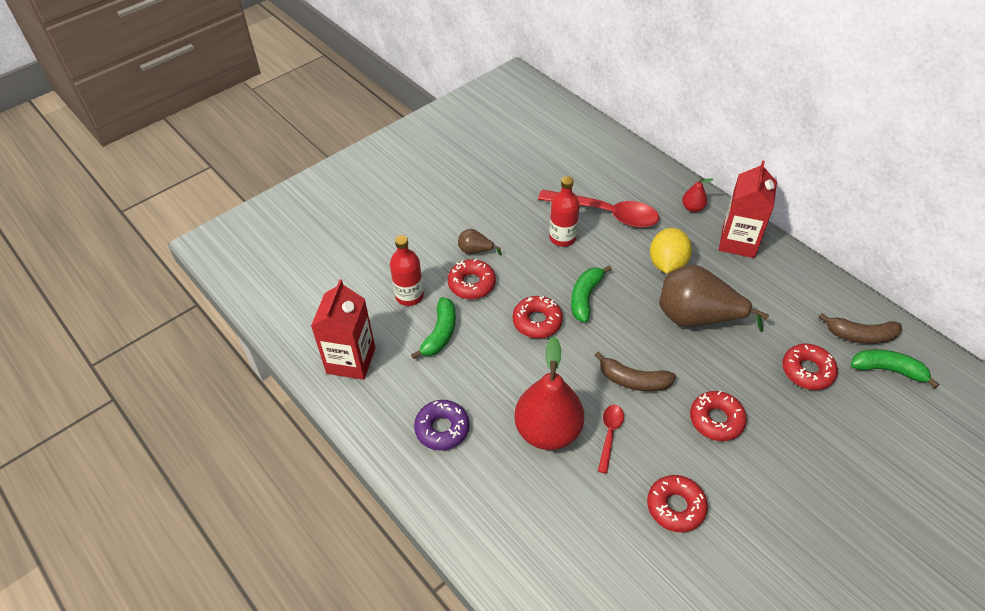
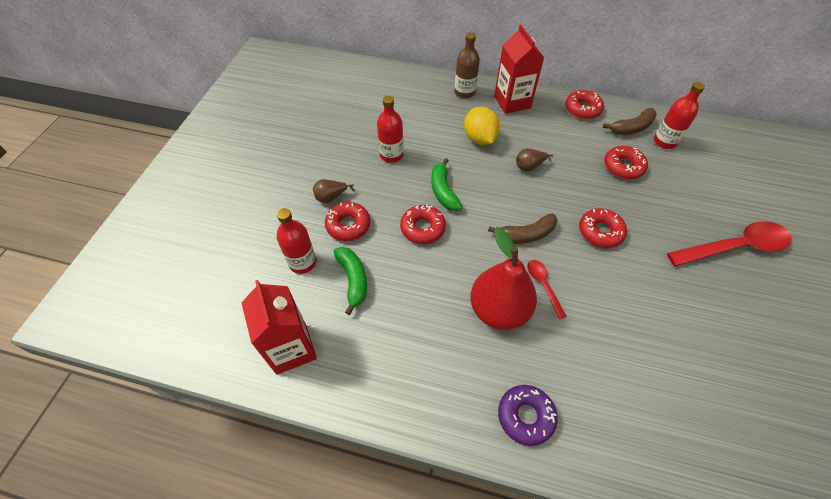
camera: 35 degrees left, 5 degrees up
purple donut [414,400,470,451] -> purple donut moved to [498,385,558,446]
red spoon [538,190,659,228] -> red spoon moved to [667,221,792,267]
red donut [647,475,708,532] -> red donut moved to [565,90,604,119]
brown pear [659,265,769,332] -> brown pear [516,148,553,171], size x0.44
red pear [682,177,713,212] -> brown bottle [454,32,480,99]
green banana [851,349,939,388] -> red bottle [654,82,705,149]

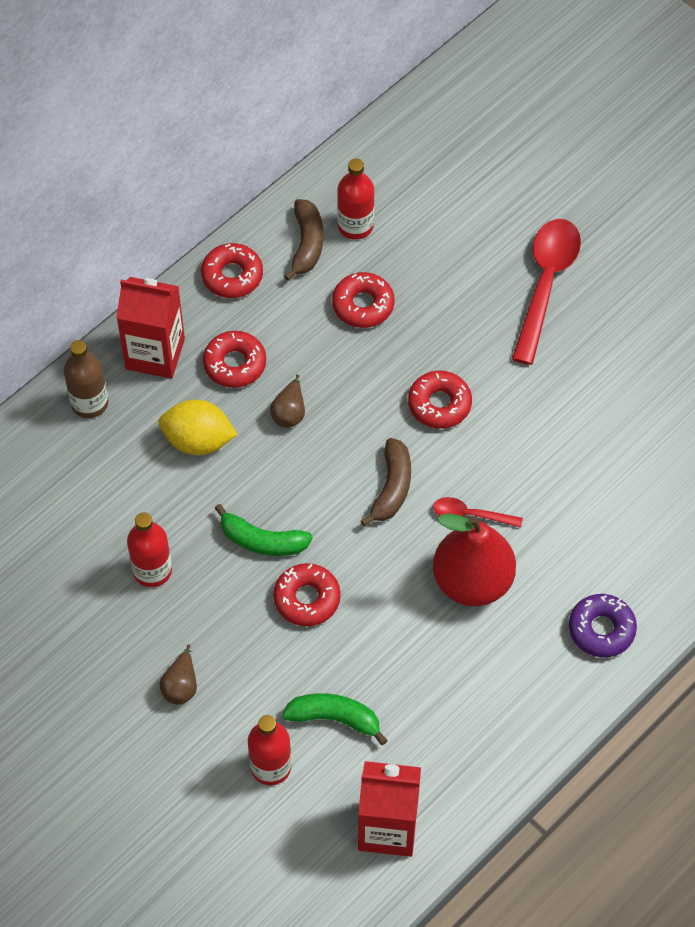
camera: 60 degrees left, 5 degrees up
red donut [325,202,370,241] -> red donut moved to [203,331,266,388]

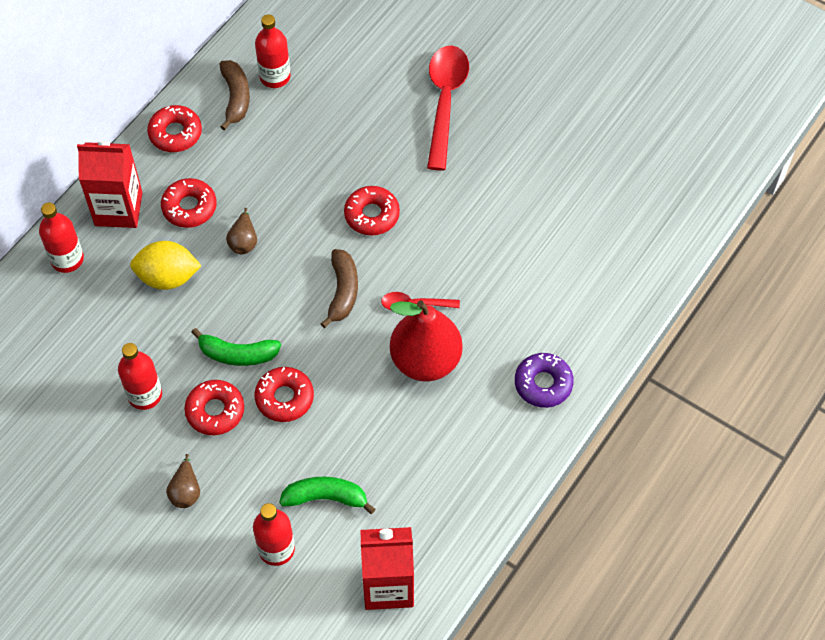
camera: 10 degrees left, 0 degrees up
brown bottle [64,340,108,418] -> red bottle [39,202,84,273]
red donut [332,272,395,328] -> red donut moved to [184,380,244,435]

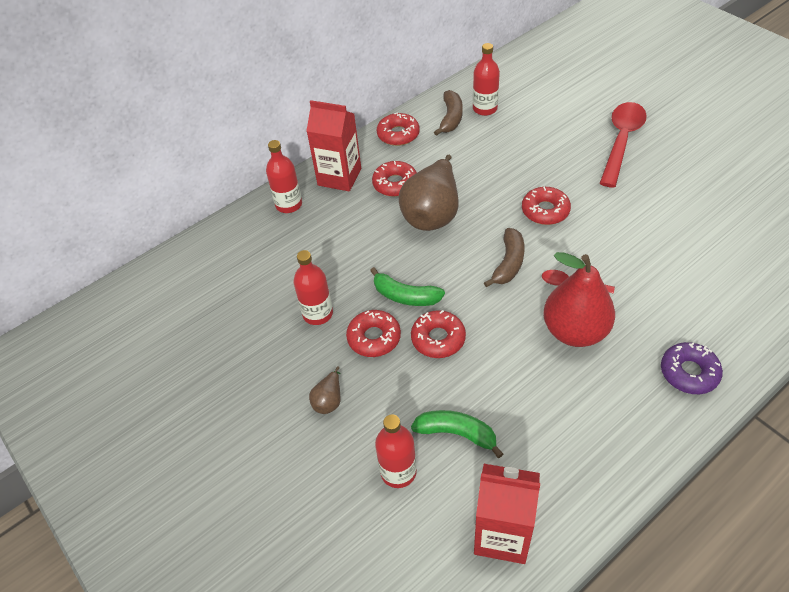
camera: 20 degrees right, 10 degrees down
yellow lemon [130,241,201,290] -> none
brown pear [226,208,257,254] -> brown pear [399,155,459,231], size x2.26

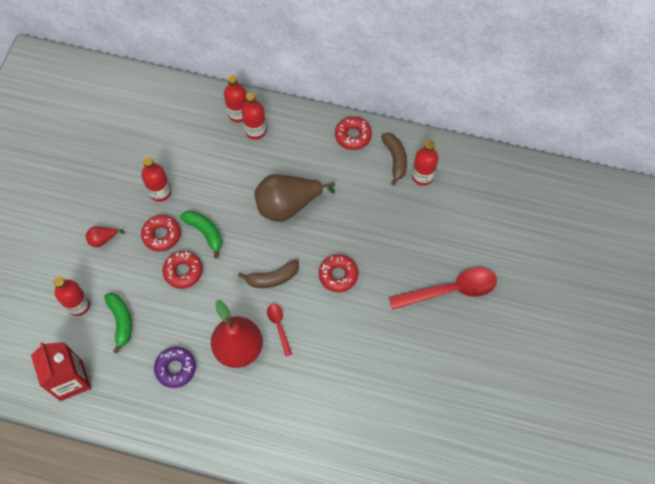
camera: 50 degrees right, 15 degrees up
red carton [306,100,361,191] -> none
brown pear [309,367,341,414] -> red pear [86,226,125,247]
green banana [370,267,445,306] -> green banana turned 150 degrees clockwise [180,211,222,258]
red donut [372,161,417,197] -> none
brown banana [434,90,463,136] -> brown banana turned 75 degrees counterclockwise [381,133,407,185]
purple donut [661,342,723,394] -> purple donut moved to [154,347,196,388]
none -> red bottle [242,93,267,140]

